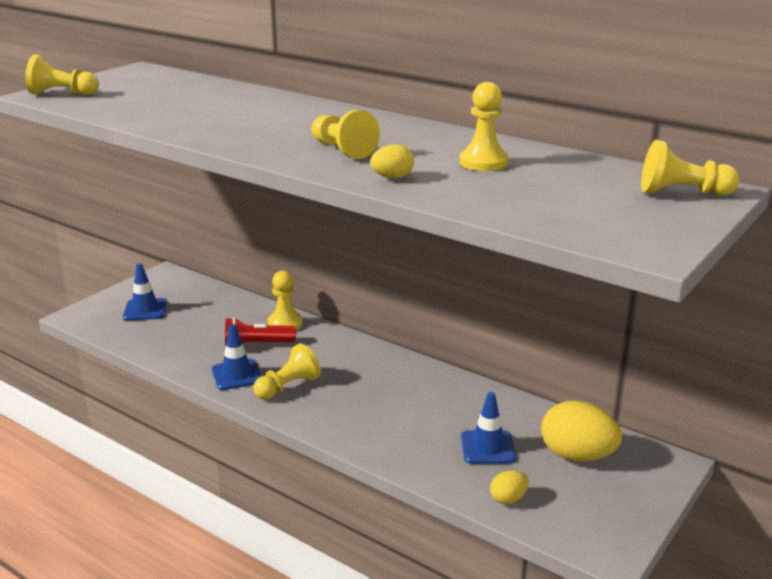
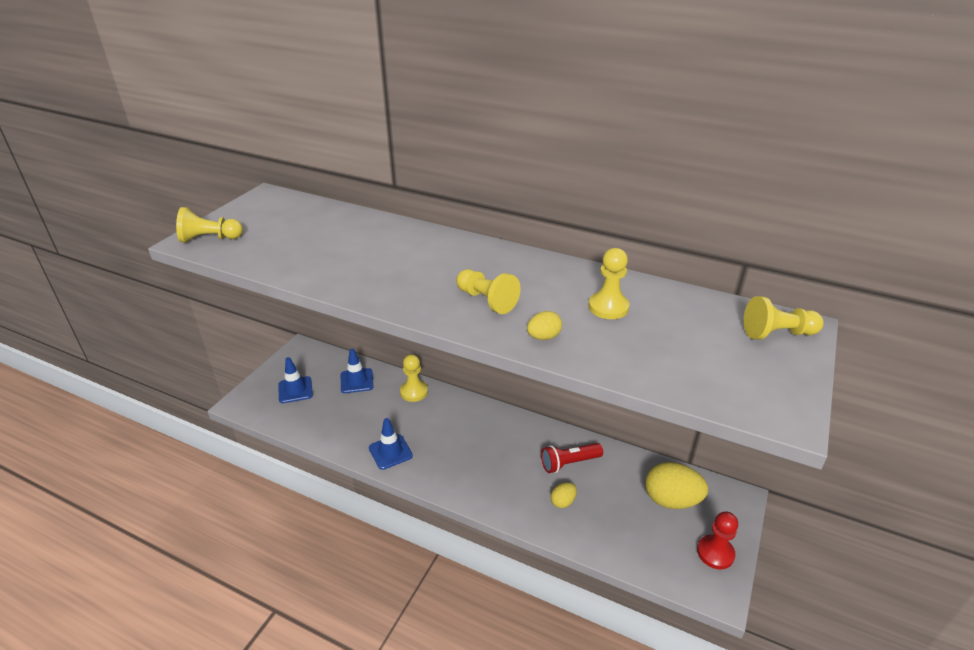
camera: 10 degrees left, 10 degrees up
red flashlight [225,317,296,347] -> red flashlight moved to [541,443,603,473]
yellow pawn [253,343,321,400] -> none
blue traffic cone [461,392,516,464] -> blue traffic cone moved to [341,348,373,393]
yellow egg [490,470,529,504] -> yellow egg moved to [551,482,577,508]
none -> red pawn [697,512,738,569]

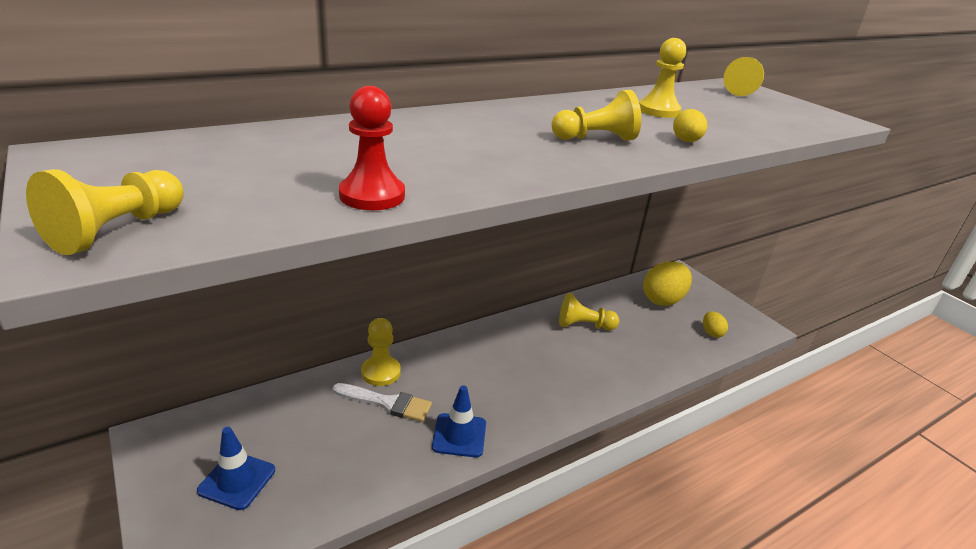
camera: 60 degrees left, 5 degrees down
blue traffic cone [341,348,373,393] -> none
red flashlight [541,443,603,473] -> yellow pawn [559,293,619,330]
yellow egg [551,482,577,508] -> yellow egg moved to [703,311,728,337]
red pawn [697,512,738,569] -> red pawn moved to [339,86,405,210]
none -> white brush [332,383,432,422]

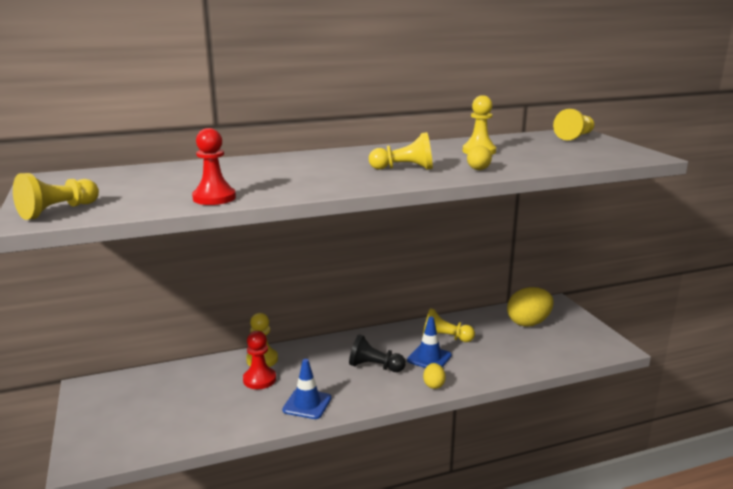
camera: 15 degrees right, 10 degrees down
blue traffic cone [197,427,275,510] -> blue traffic cone moved to [407,317,452,368]
white brush [332,383,432,422] -> red pawn [243,331,276,389]
yellow egg [703,311,728,337] -> yellow egg moved to [423,363,446,389]
none -> black pawn [349,334,406,372]

